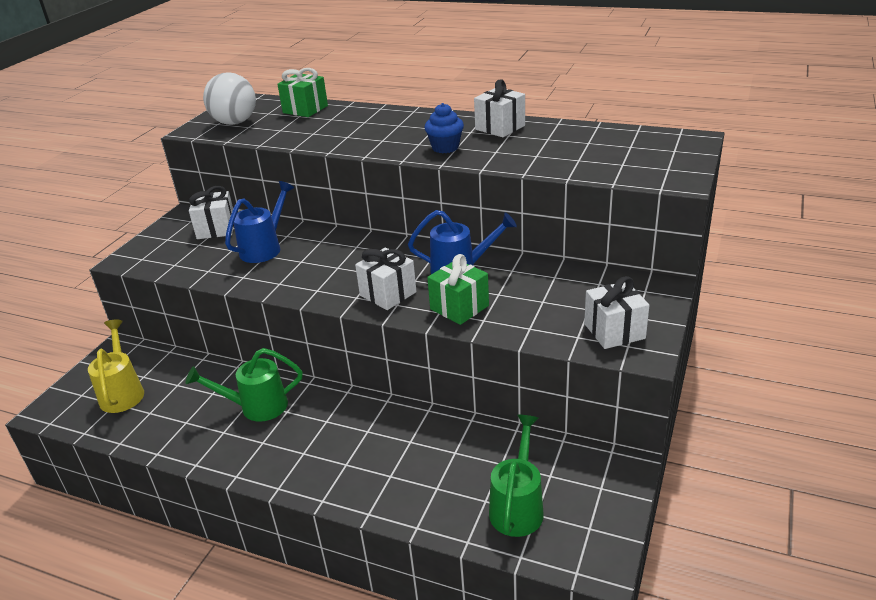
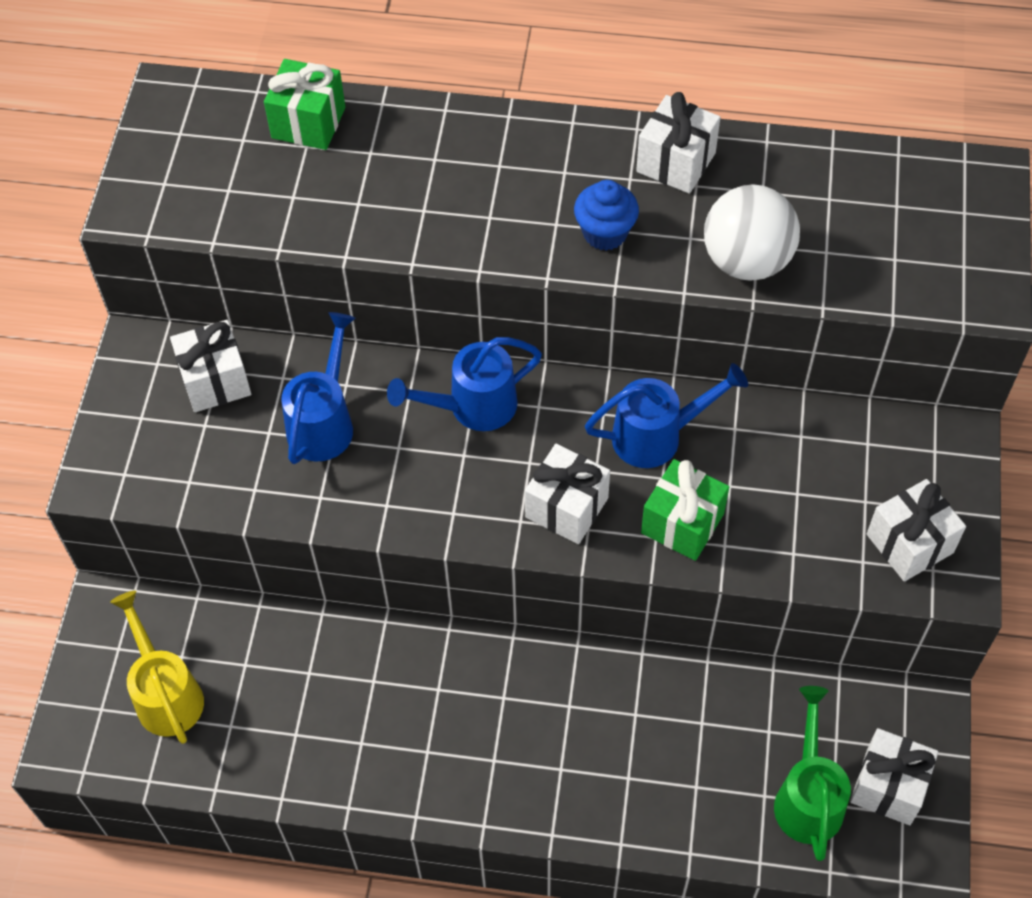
camera: 15 degrees left, 25 degrees up
green watering can [186,348,303,422] -> none
white ball [203,72,256,125] -> white ball moved to [704,184,800,281]
none -> blue watering can [387,337,542,431]
none -> white gift [850,728,938,825]

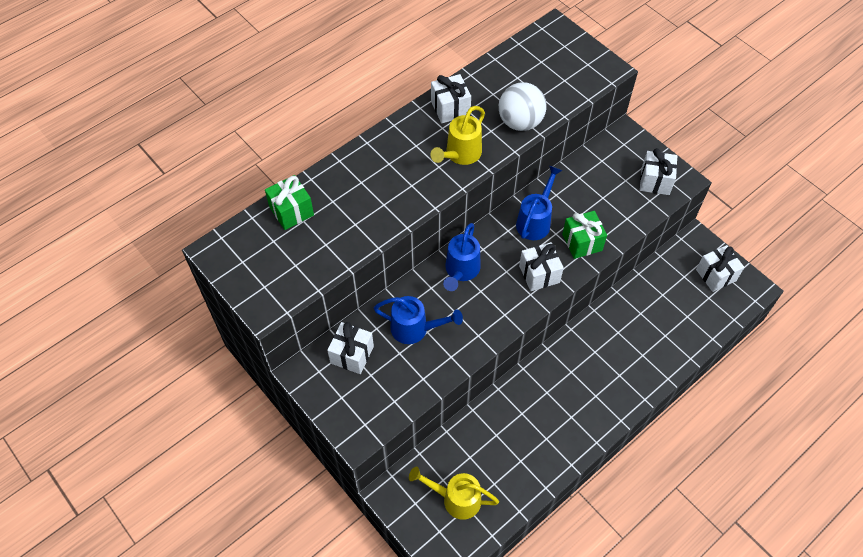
camera: 50 degrees left, 0 degrees up
blue watering can [282,312,355,464] -> blue watering can turned 135 degrees clockwise [374,296,463,344]
blue cupcake [574,180,639,251] -> yellow watering can [430,106,485,165]
green watering can [774,686,851,861] -> none

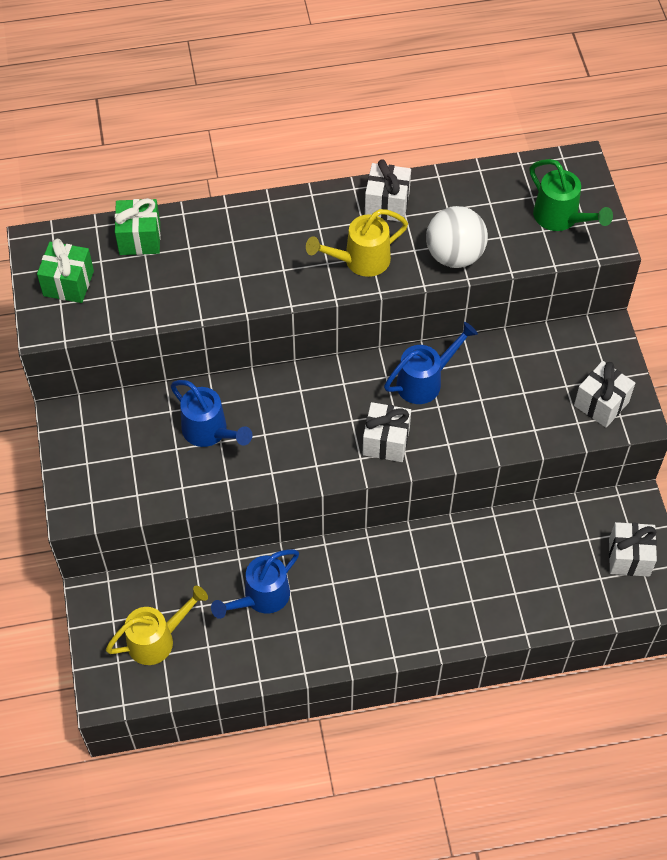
camera: 30 degrees right, 0 degrees up
white gift [327,322,374,374] -> none
yellow watering can [409,467,499,520] -> yellow watering can turned 105 degrees clockwise [106,586,208,665]
blue watering can [443,223,481,291] -> blue watering can moved to [211,549,299,619]
green gift [562,211,607,259] -> green gift moved to [37,239,94,303]
none -> green watering can [530,159,613,231]

